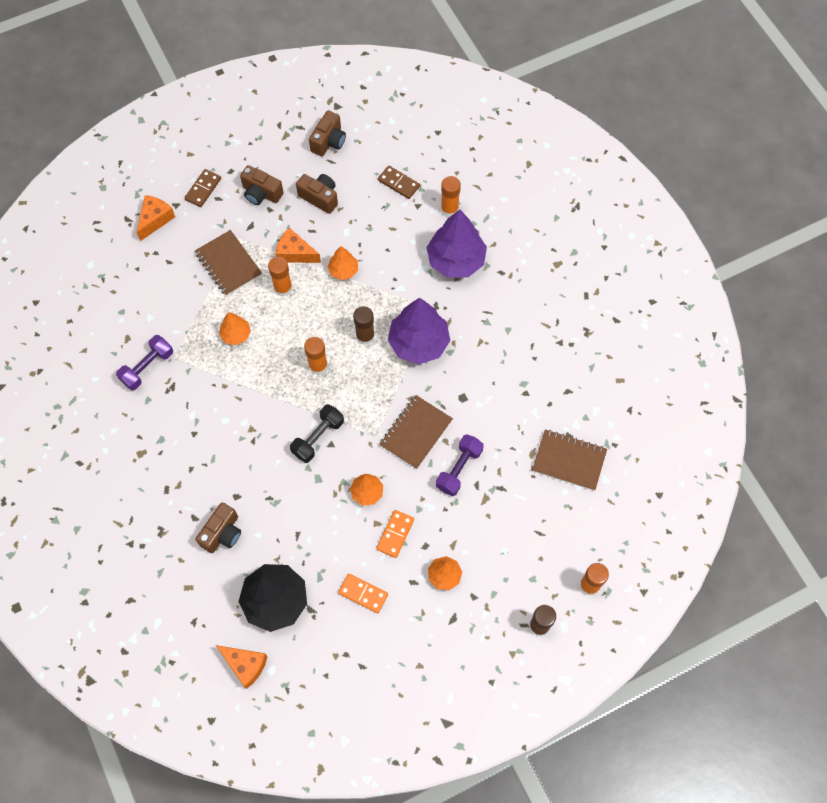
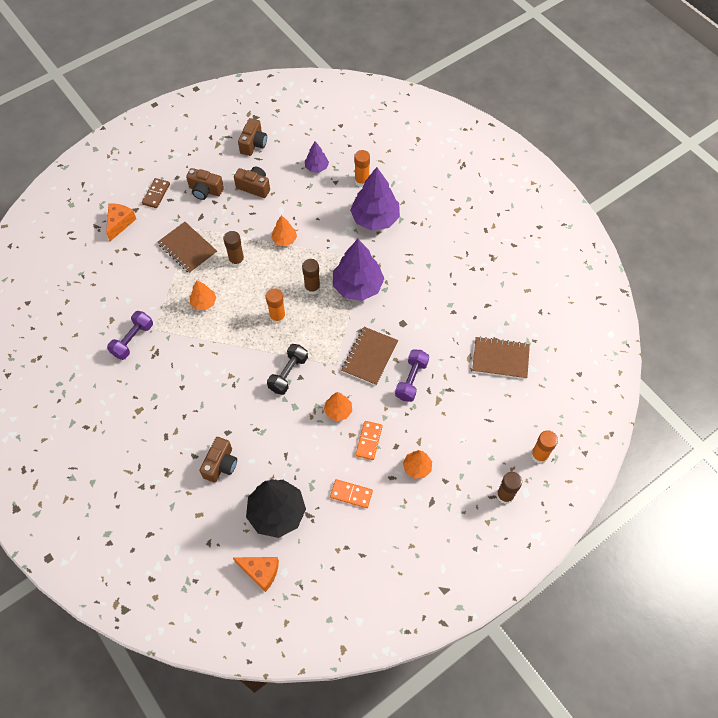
camera: 10 degrees left, 5 degrees down
orange glue stick [268,257,292,296] -> brown glue stick [223,231,245,267]
orange cheese [276,228,321,263] -> none
brown domino [378,165,420,199] -> purple tree [305,141,329,173]

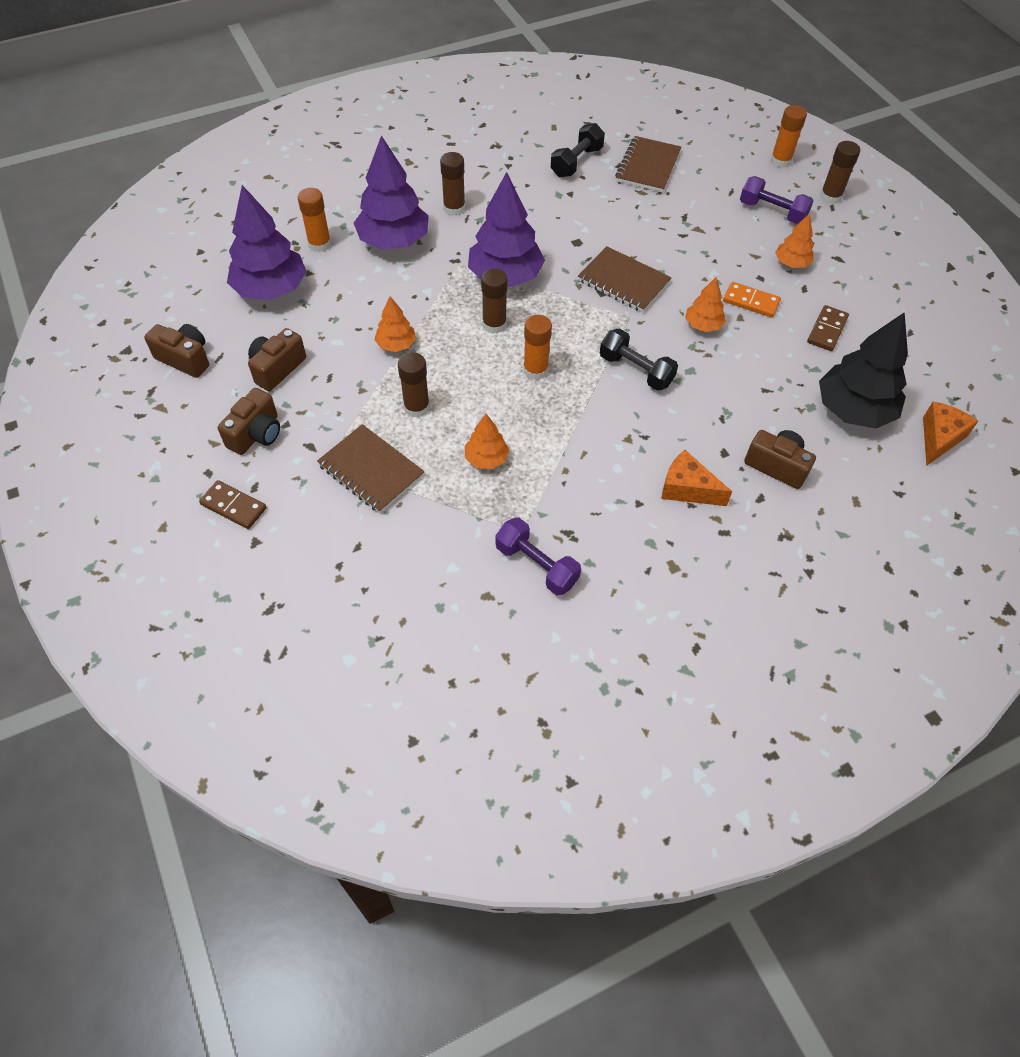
camera: 80 degrees left, 5 degrees down
orange cheese [106,203,136,241] -> orange cheese moved to [661,450,732,506]
brown notebook [158,222,217,274] -> brown notebook turned 75 degrees clockwise [317,424,425,513]
purple tree [305,141,329,173] -> purple tree [227,185,307,300], size x1.95
orange domino [330,479,373,508] -> brown domino [807,305,849,351]
purple dumbbell [395,349,429,402] -> purple dumbbell moved to [740,176,814,224]
none -> brown glue stick [440,152,465,216]
none -> black dumbbell [551,123,605,177]

